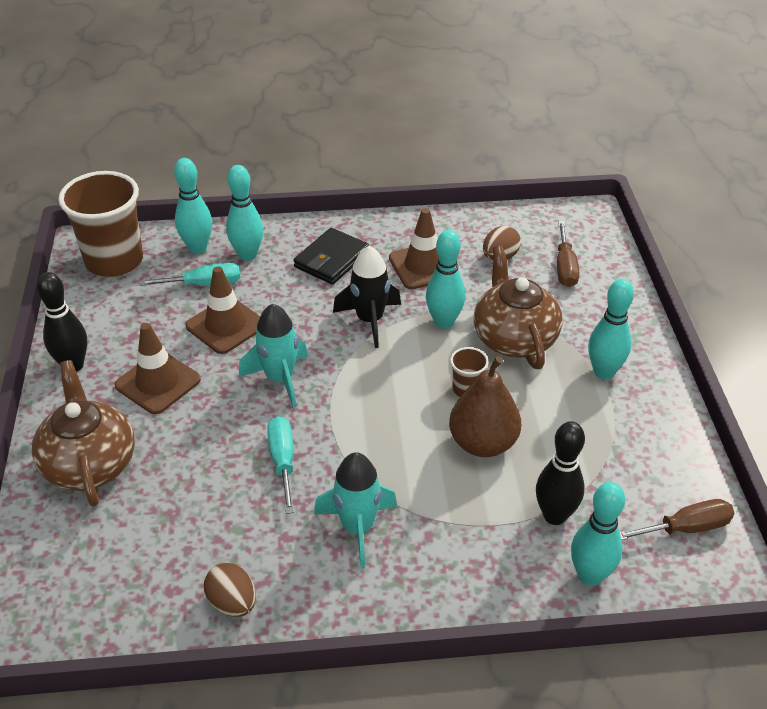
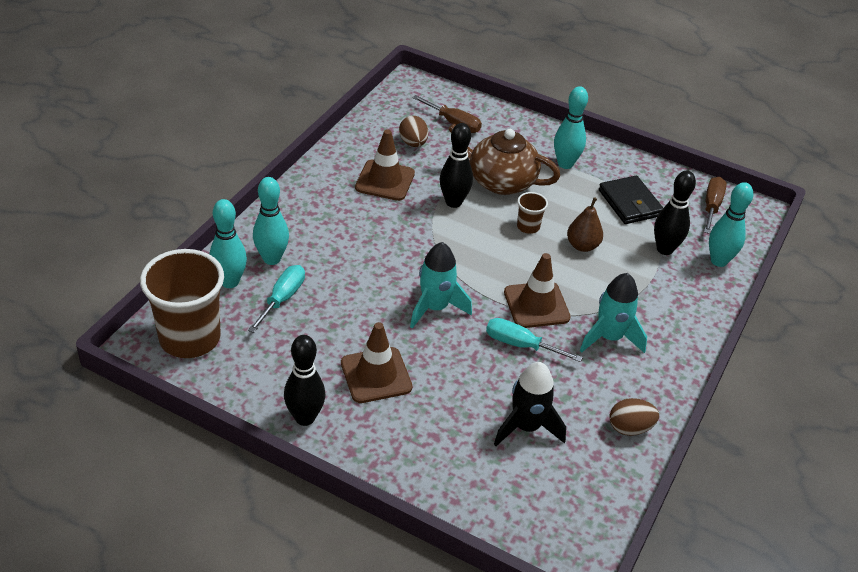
camera: 60 degrees left, 0 degrees up
brown teapot [32,360,135,507] -> none
brown traffic cone [185,266,260,354] -> brown traffic cone moved to [504,253,571,328]
black wallet [293,228,370,285] -> black wallet moved to [599,176,663,224]
black rocket [333,246,401,348] -> black rocket moved to [494,362,566,446]
turquoise bowling pin [426,230,465,329] -> black bowling pin [440,123,473,208]
brown pear [449,356,521,457] -> brown pear [567,197,603,252], size x0.65

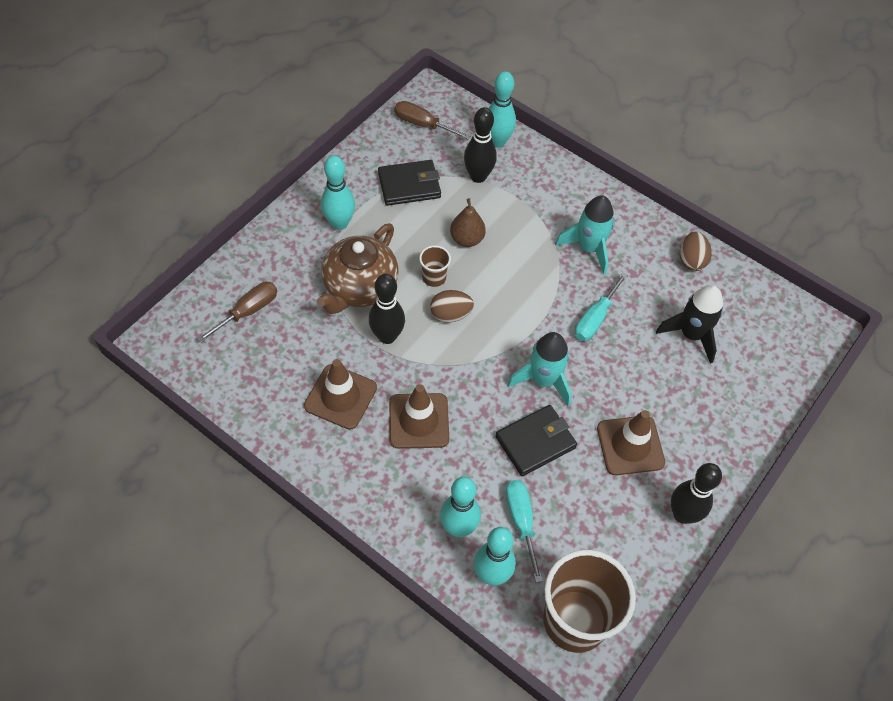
camera: 80 degrees left, 15 degrees up
turquoise screwdriver [248,265,305,333] -> turquoise screwdriver turned 45 degrees clockwise [506,480,543,582]
brown egg [399,116,429,147] -> brown egg moved to [430,290,474,323]
brown traffic cone [504,253,571,328] -> brown traffic cone moved to [389,384,449,449]
none -> black wallet [496,405,577,476]

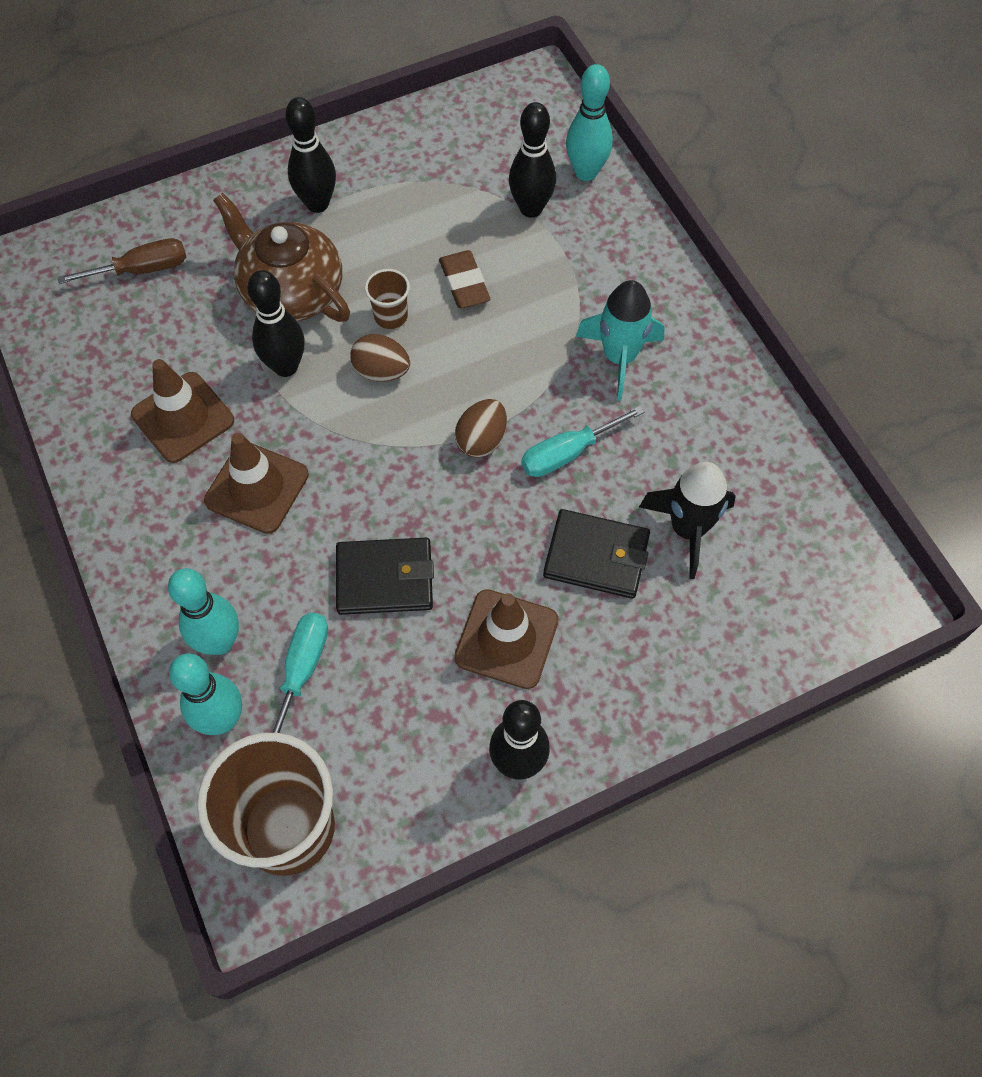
camera: 30 degrees right, 5 degrees up
brown teapot [317,223,398,314] -> brown teapot turned 75 degrees clockwise [213,193,350,322]
turquoise bowling pin [321,155,355,230] -> black bowling pin [285,97,336,213]
black wallet [378,160,441,206] -> black wallet moved to [543,509,650,598]
brown screwdriver [394,101,471,139] -> none
brown pear [450,198,486,247] -> brown eraser [439,250,490,308]
turquoise rocket [507,332,572,407] -> none
brown egg [680,232,712,271] -> brown egg moved to [455,399,507,458]

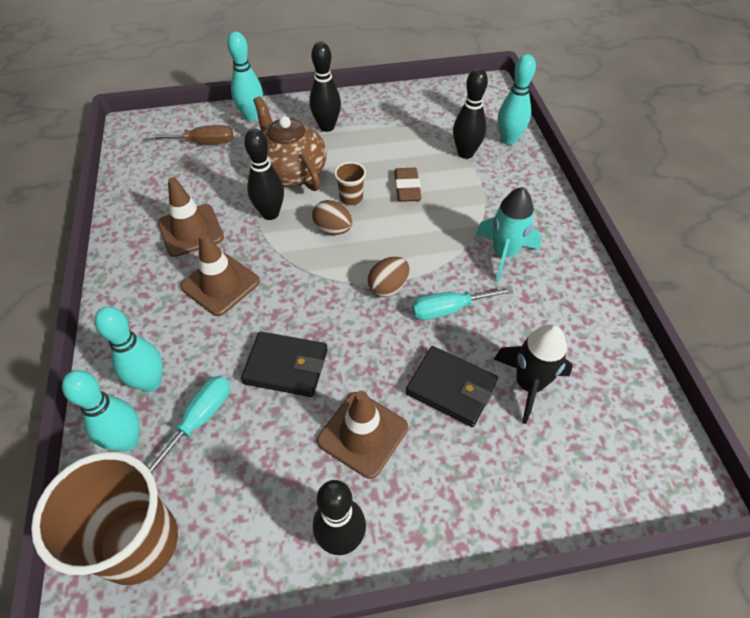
camera: 15 degrees right, 10 degrees down
none -> turquoise bowling pin [227,32,263,121]

